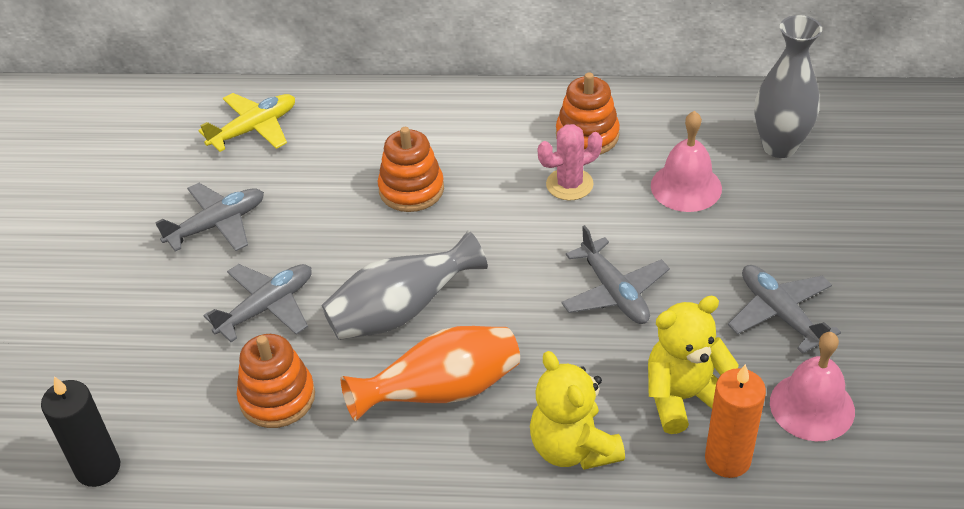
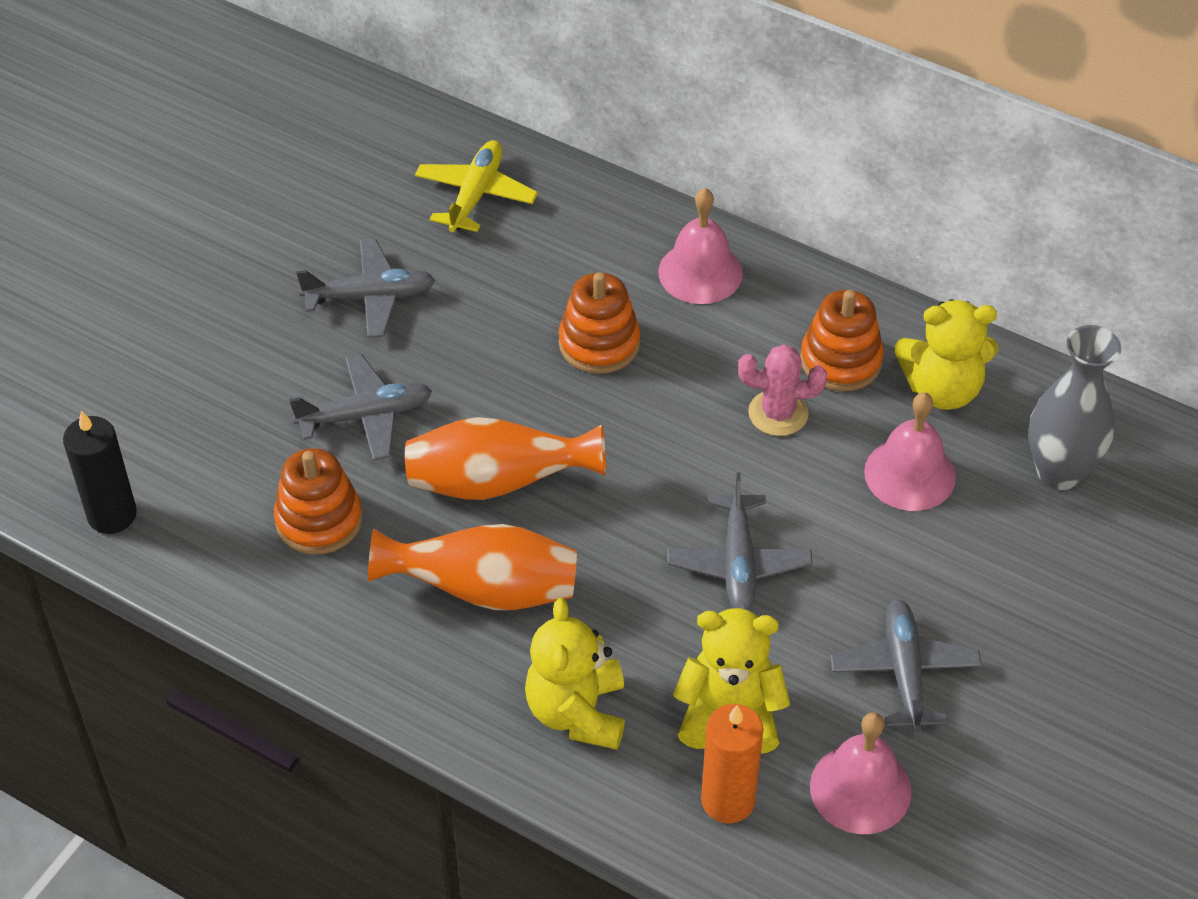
camera: 25 degrees right, 5 degrees up
yellow plane [199,93,295,152] -> yellow plane turned 60 degrees counterclockwise [415,140,538,232]
grey vase [321,230,488,340] -> orange vase [405,417,606,500]
none -> pink bell [658,188,743,304]
none -> yellow teddy bear [895,299,998,410]

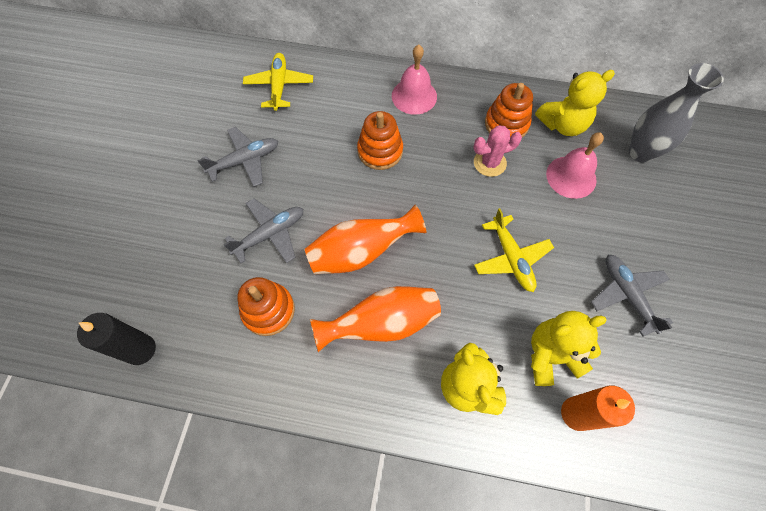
camera: 20 degrees left, 15 degrees up
grey plane [667,472,812,611] -> yellow plane [474,208,554,292]
pink bell [810,712,912,834] -> none

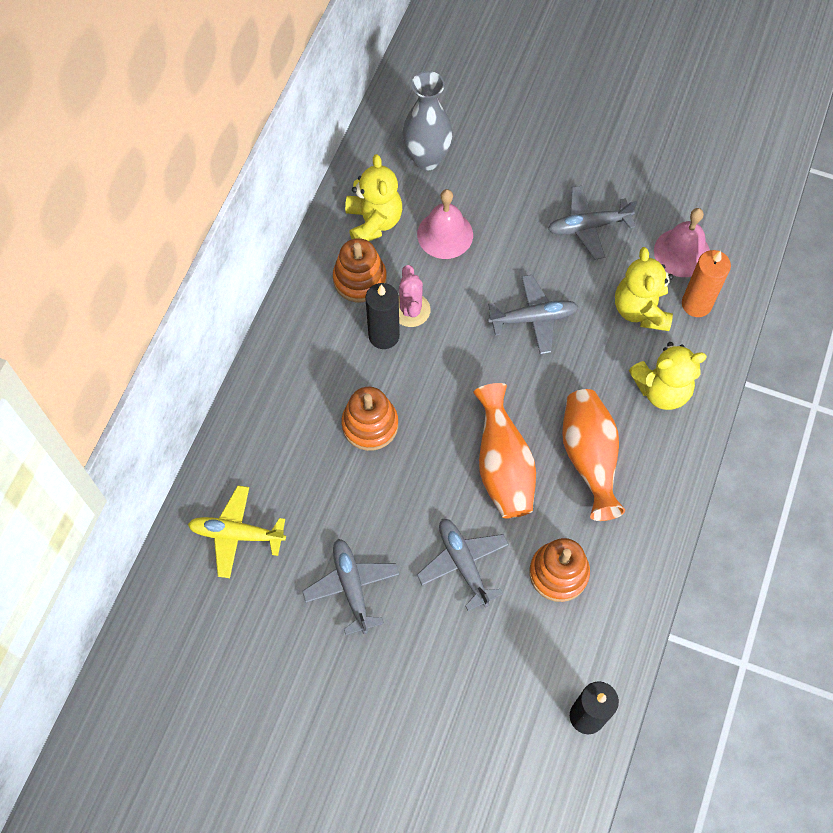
camera: 80 degrees left, 0 degrees up
pink bell [392,45,437,115] -> pink bell moved to [654,208,710,277]
yellow plane [474,208,554,292] -> grey plane [488,275,578,354]
none -> black candle [365,283,400,349]

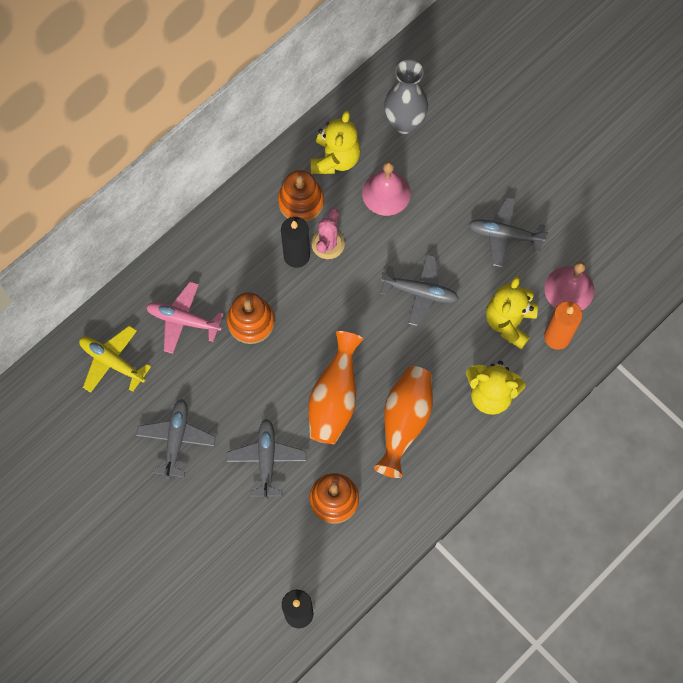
camera: 25 degrees right, 5 degrees up
none -> pink plane [146,282,223,354]

